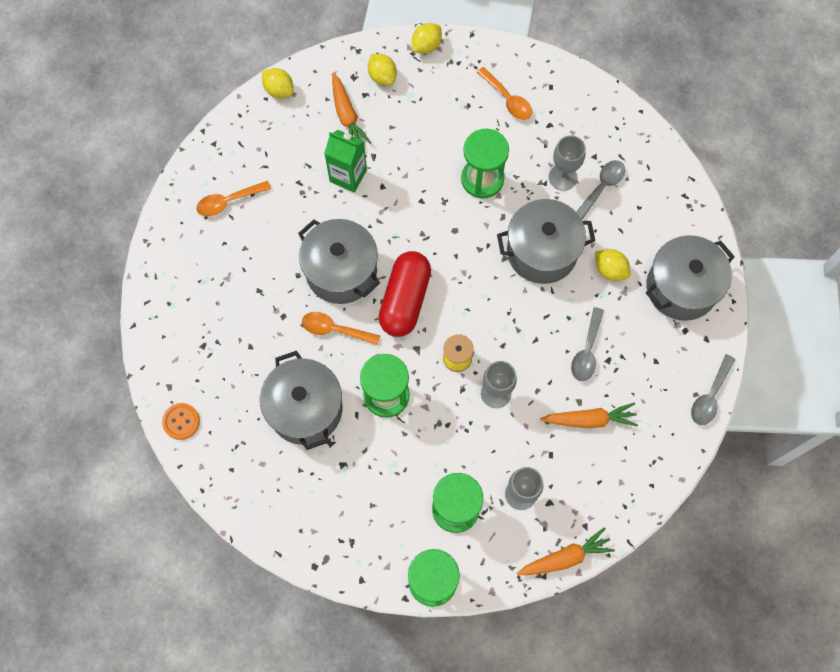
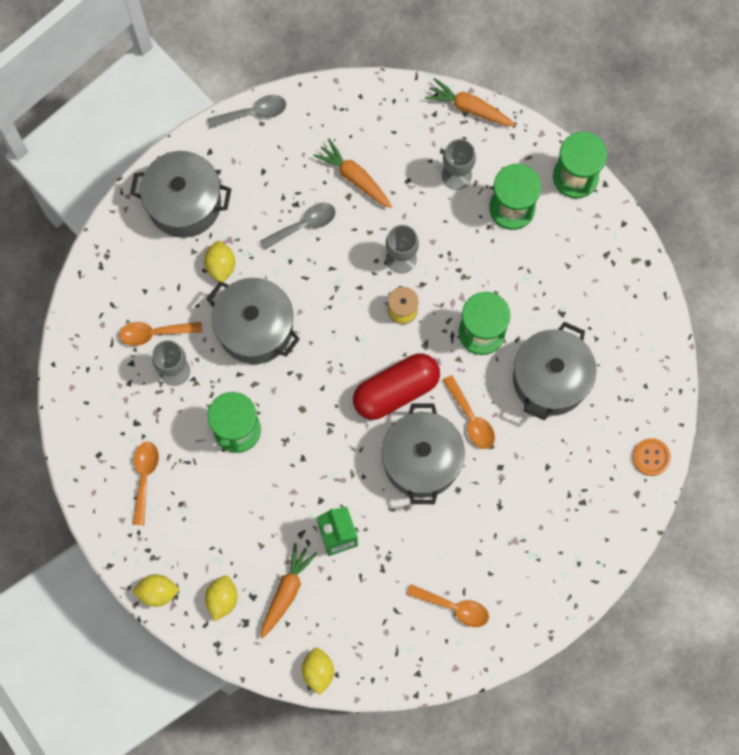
camera: 135 degrees left, 5 degrees up
grey spoon [576,160,625,220] -> orange spoon [119,322,202,346]

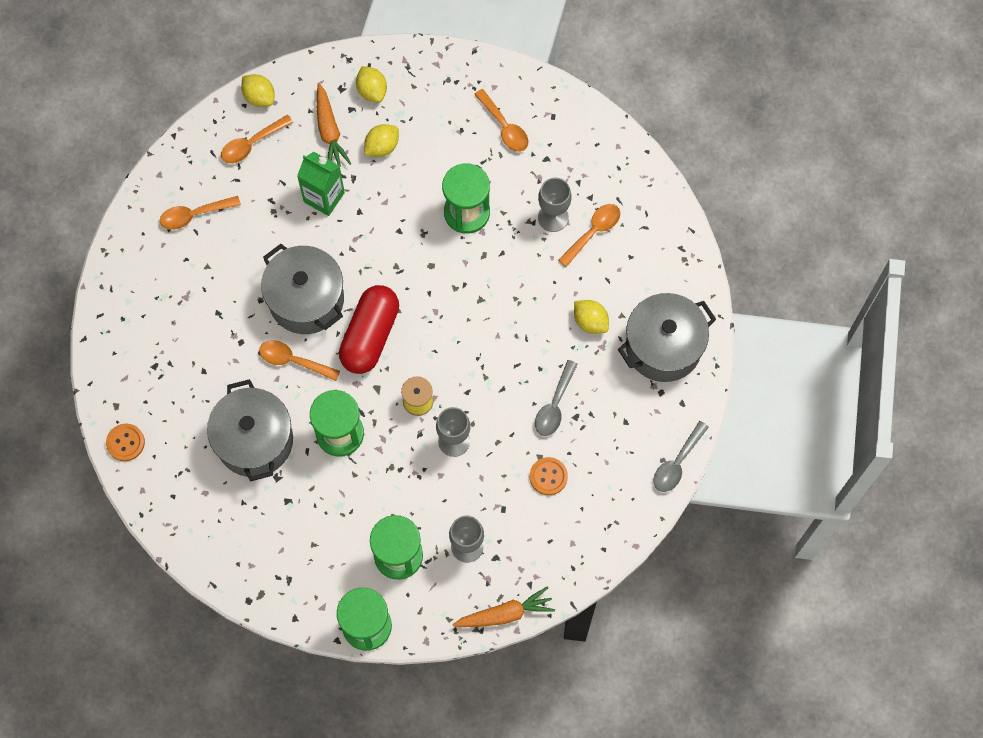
camera: 140 degrees right, 5 degrees down
yellow lemon [133,574,180,607] -> yellow lemon moved to [364,124,399,157]
grey pot [206,278,300,364] -> none
orange carrot [313,139,392,208] -> orange button [530,457,568,495]
none -> orange spoon [221,115,293,163]

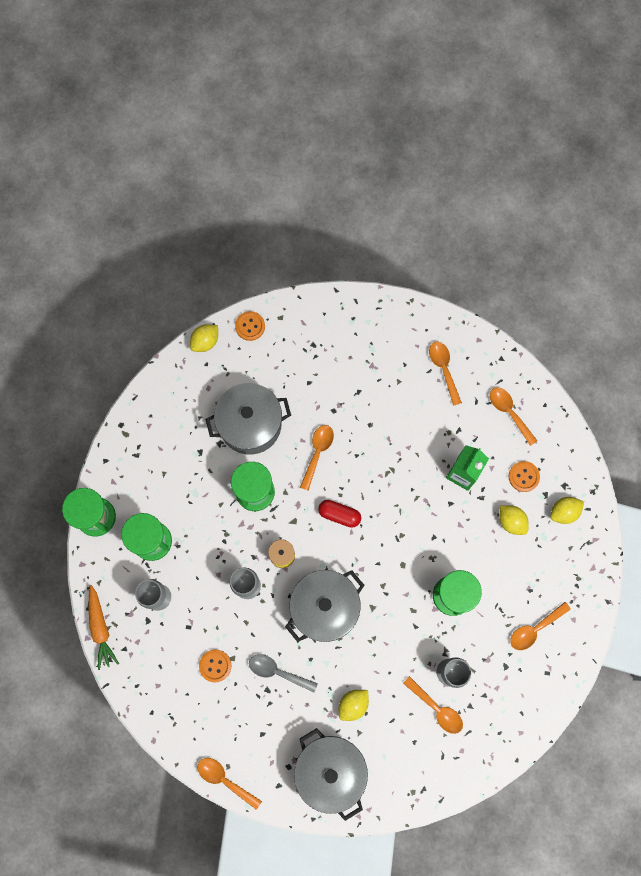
camera: 90 degrees right, 5 degrees up
yellow lemon [241,74,275,107] -> yellow lemon moved to [190,324,218,352]
grey pot [261,244,344,334] -> grey pot moved to [285,570,365,642]
orange carrot [317,83,351,167] -> orange button [509,461,540,492]
red capsule [339,285,399,374] -> red capsule [318,500,361,528], size x0.57
grey spoon [653,421,709,492] -> orange spoon [198,758,262,810]

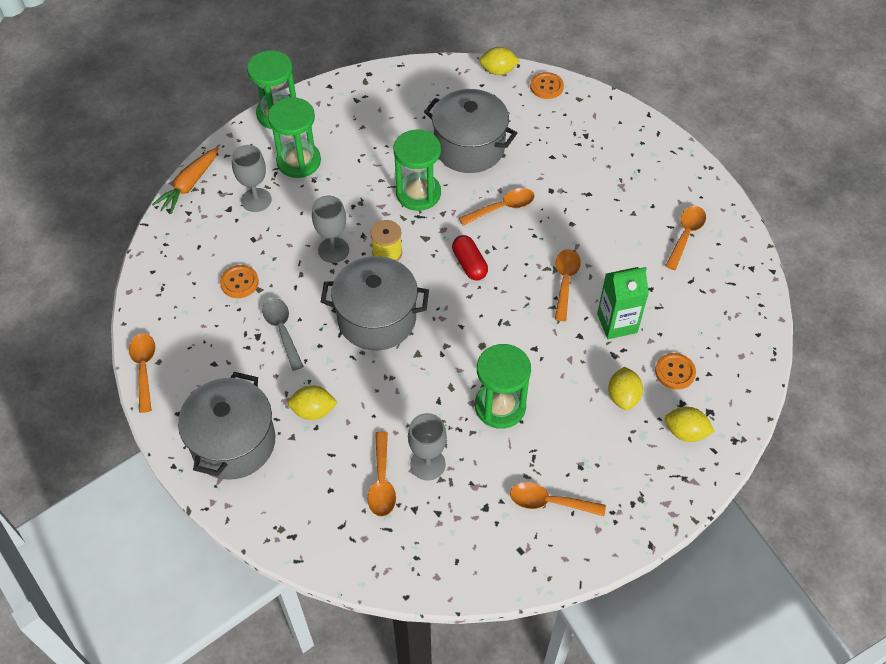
camera: 45 degrees right, 20 degrees down
orange spoon [490,387,537,446] -> orange spoon moved to [555,249,581,321]

